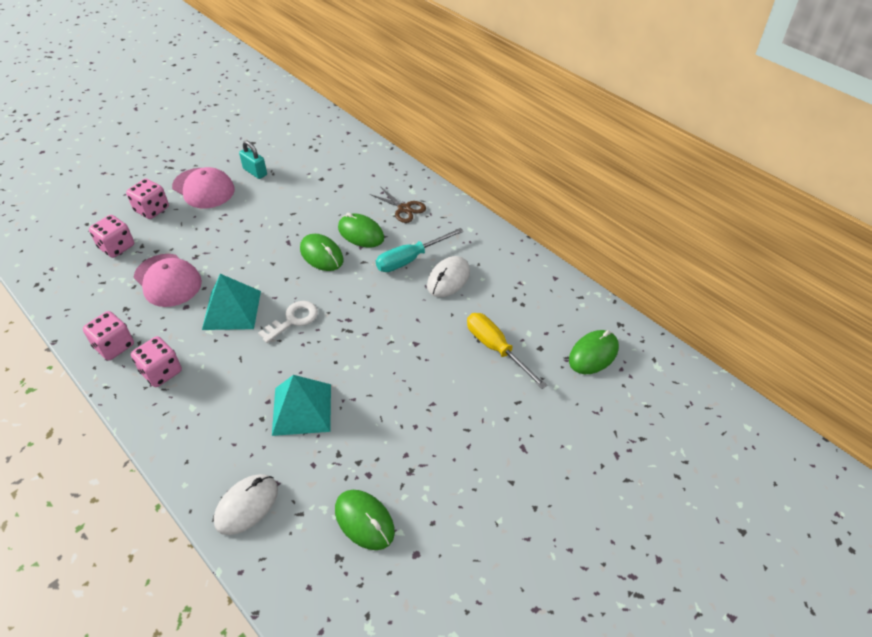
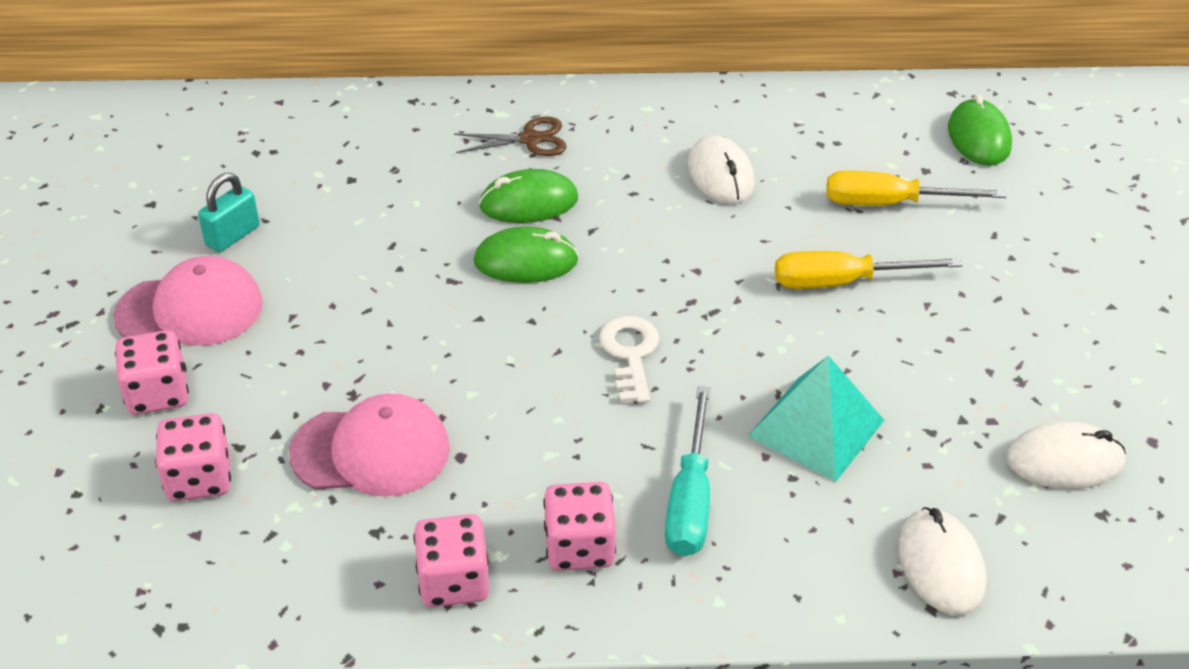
camera: 50 degrees left, 5 degrees down
turquoise pyramid [202,274,261,330] -> none
turquoise padlock [239,140,267,179] -> turquoise padlock turned 45 degrees counterclockwise [198,173,259,252]
green mouse [335,490,395,550] -> white mouse [1006,422,1126,489]
turquoise screwdriver [376,228,464,272] -> turquoise screwdriver moved to [665,386,710,556]
none -> yellow screwdriver [775,251,962,289]

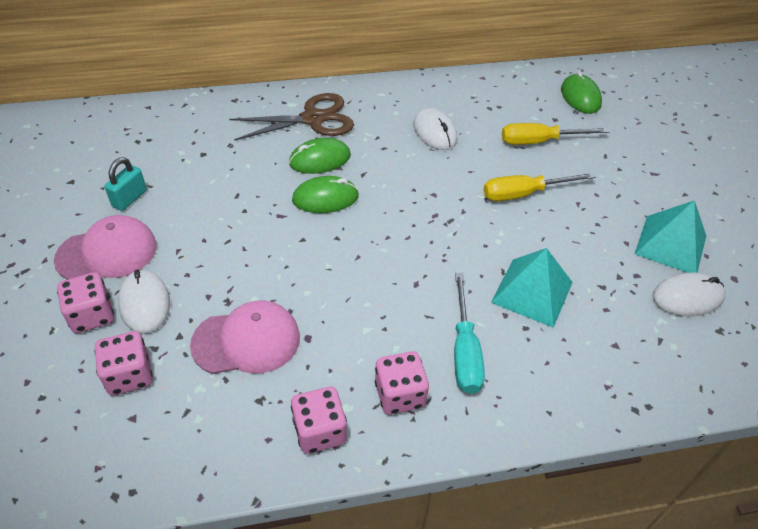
camera: 10 degrees left, 5 degrees up
brown scissors [454,116,567,156] -> brown scissors [229,93,354,141], size x1.71
white key [599,316,659,403] -> none
white mouse [898,507,987,616] -> white mouse moved to [118,270,170,334]
none -> turquoise pyramid [635,200,706,273]

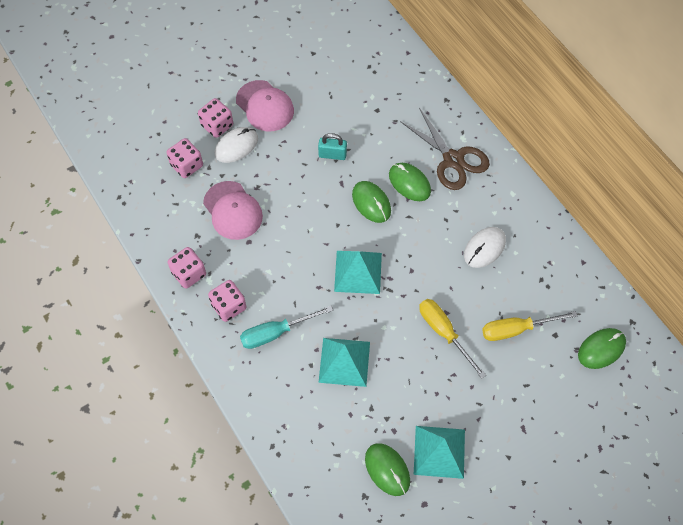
camera: 70 degrees right, 15 degrees up
turquoise padlock [104,157,147,211] -> turquoise padlock moved to [318,133,347,160]
yellow screwdriver [502,123,609,145] -> yellow screwdriver turned 75 degrees counterclockwise [482,311,577,341]
white mouse [653,273,725,316] -> green mouse [365,443,410,496]
none -> turquoise pyramid [334,251,382,294]

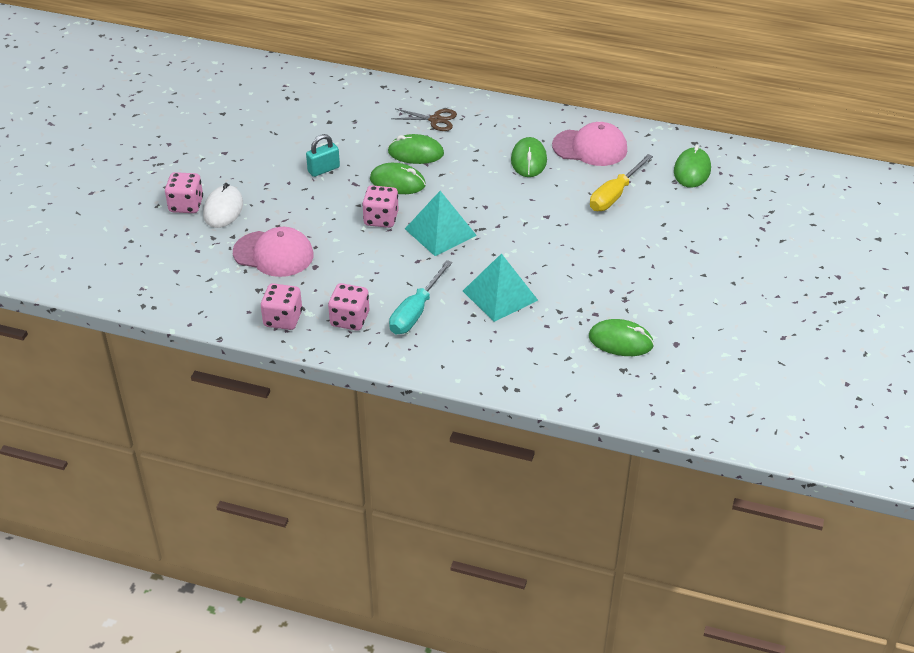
camera: 40 degrees left, 20 degrees down
pink dice [166,138,203,178] -> pink dice moved to [362,185,399,228]
pink cap [236,80,294,132] -> pink cap moved to [552,122,627,166]
brown scissors [400,108,490,190] -> brown scissors [392,109,457,131], size x0.58
turquoise pyramid [414,426,465,479] -> none
yellow screwdriver [419,299,486,379] -> none
white mouse [464,227,506,268] -> green mouse [511,137,547,177]

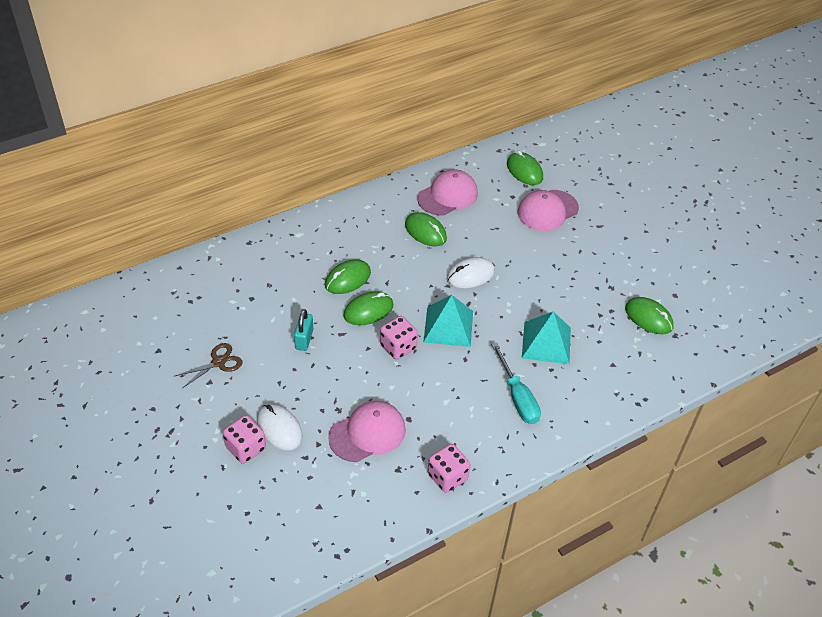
camera: 50 degrees left, 5 degrees up
pink dice [328,283,369,331] -> none
brown scissors [392,109,457,131] -> brown scissors moved to [175,343,242,388]
green mouse [589,319,654,356] -> green mouse turned 75 degrees clockwise [625,297,674,334]
yellow screwdriver [590,154,653,211] -> none
none -> white mouse [447,257,495,288]
none -> pink cap [518,190,579,231]

